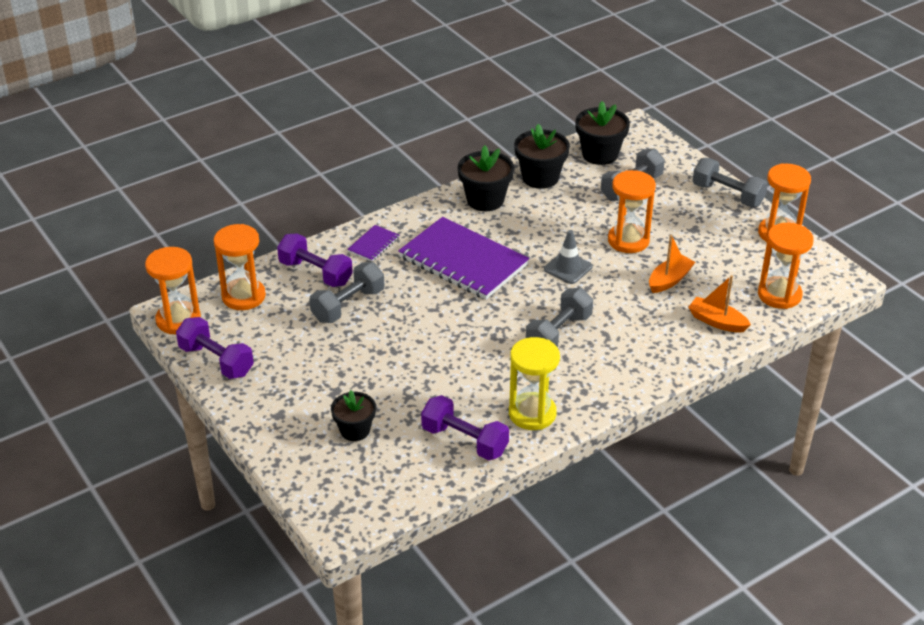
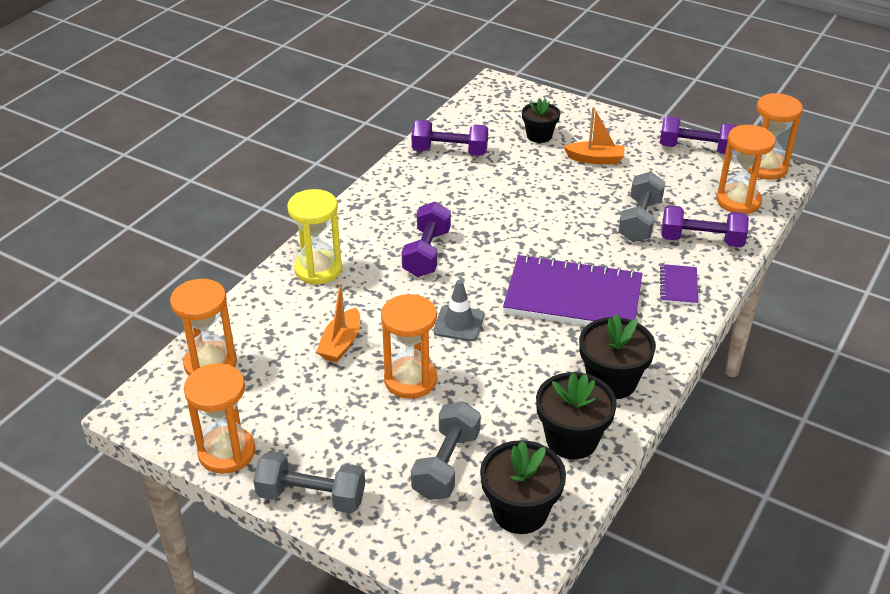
camera: 155 degrees right, 0 degrees up
yellow hourglass [509,337,560,430] -> yellow hourglass moved to [287,189,342,284]
grey dumbbell [526,288,593,347] -> purple dumbbell [402,202,451,277]
orange boat [688,275,751,332] -> orange boat moved to [563,107,625,164]

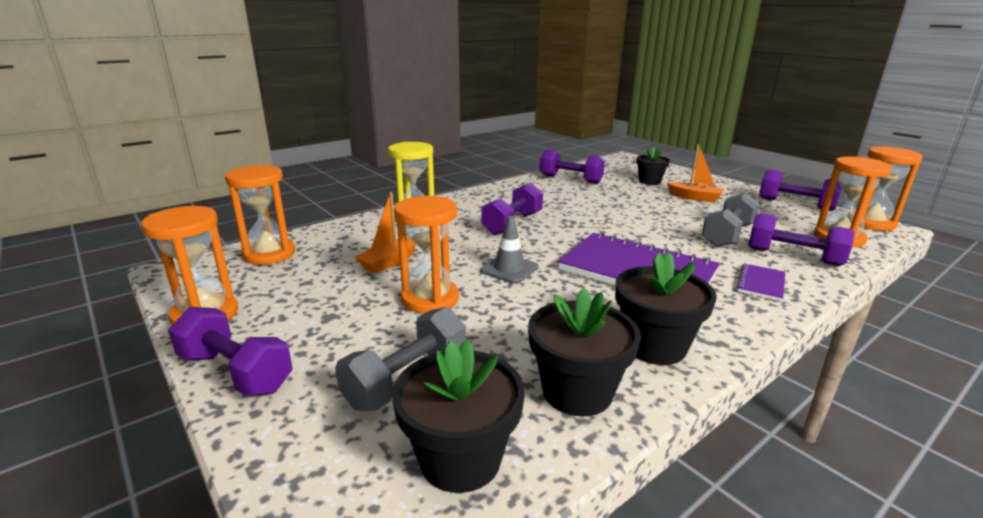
camera: 20 degrees right, 15 degrees down
grey dumbbell [253,451,365,514] -> purple dumbbell [168,307,293,396]

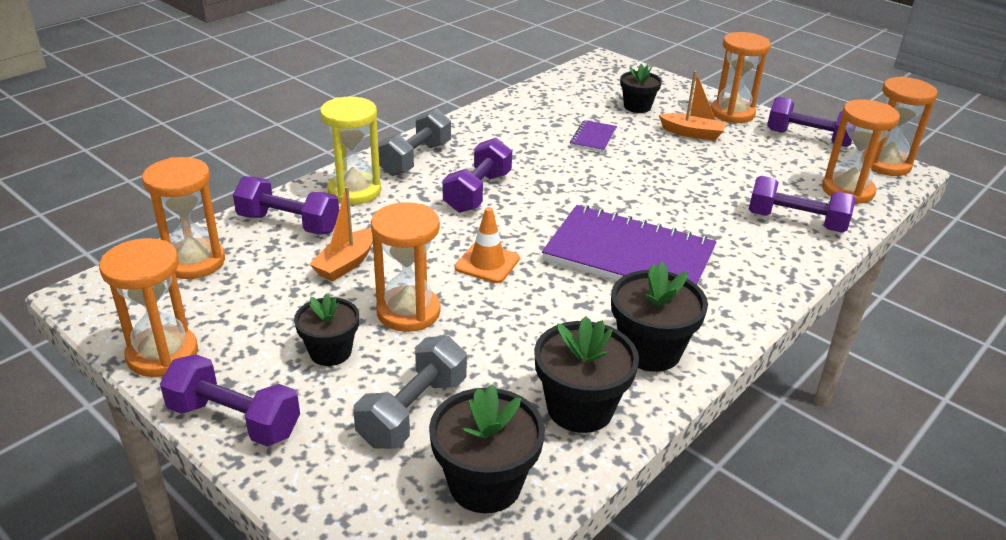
camera: 10 degrees left, 10 degrees up
grey traffic cone [480,216,538,284] -> orange traffic cone [455,207,520,283]
purple dumbbell [540,149,605,184] -> purple dumbbell moved to [233,176,339,234]
grey dumbbell [702,193,760,247] -> grey dumbbell moved to [378,108,451,176]
purple notebook [736,263,785,301] -> purple notebook moved to [570,120,617,152]
none -> black flower pot [294,293,359,366]
none -> orange hourglass [711,32,771,123]

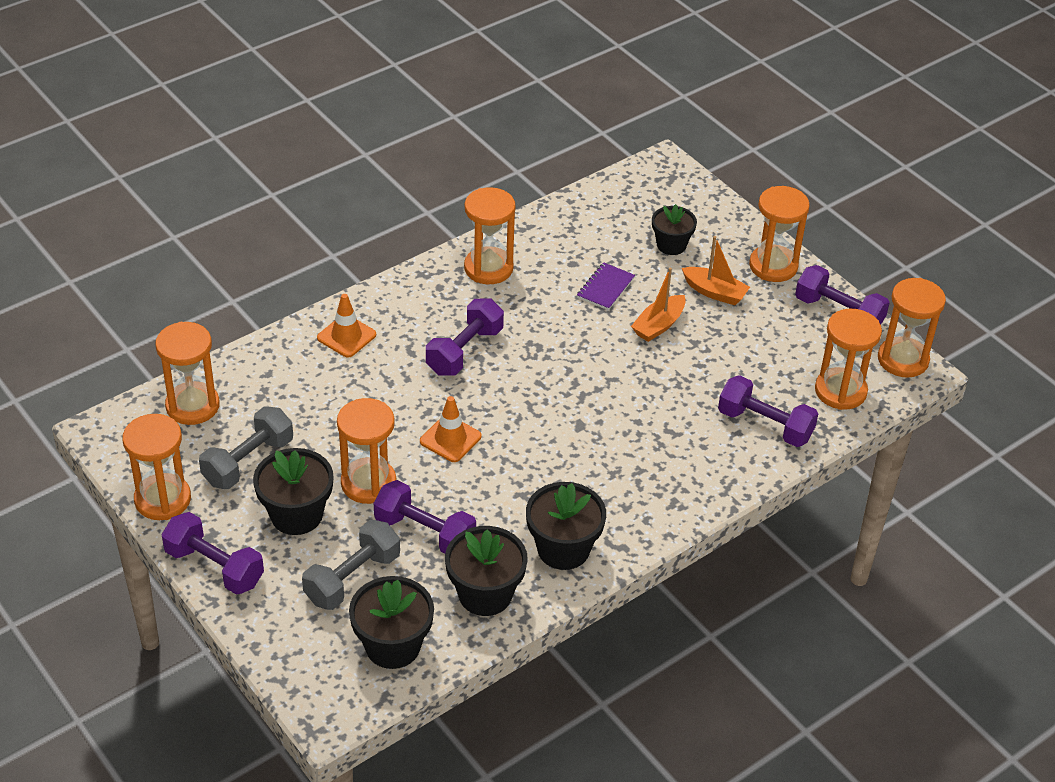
camera: 10 degrees right, 10 degrees up
purple dumbbell [233,176,339,234] -> purple dumbbell moved to [374,480,476,554]
black flower pot [294,293,359,366] -> black flower pot [253,448,334,535], size x1.50
orange boat [309,186,373,281] -> orange boat moved to [631,267,686,342]
yellow hourglass [320,97,381,205] -> orange traffic cone [317,294,376,357]
grey dumbbell [378,108,451,176] -> grey dumbbell moved to [199,406,293,489]
purple notebook [542,205,717,285] -> none
none -> orange hourglass [464,187,516,284]

